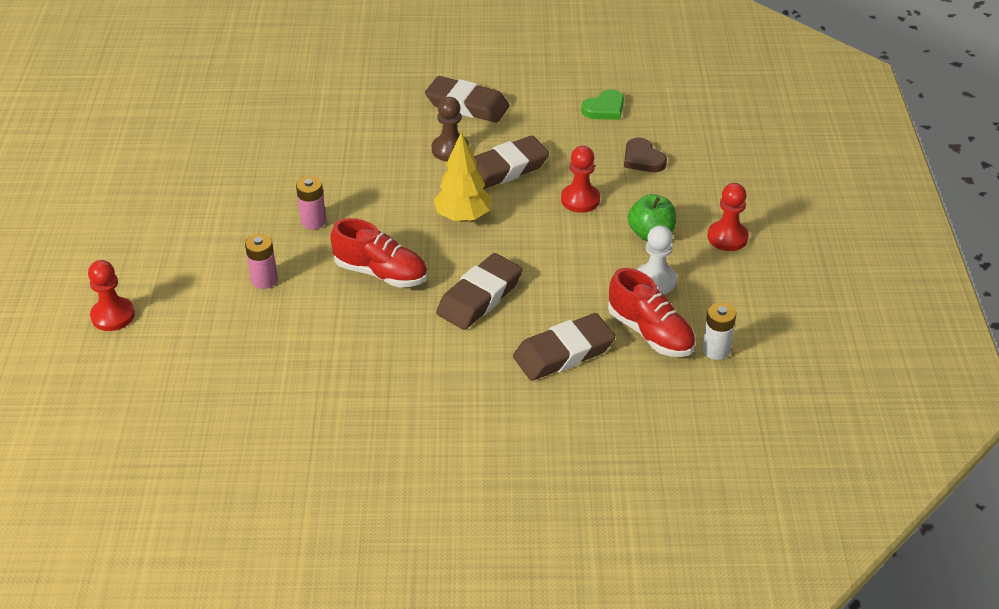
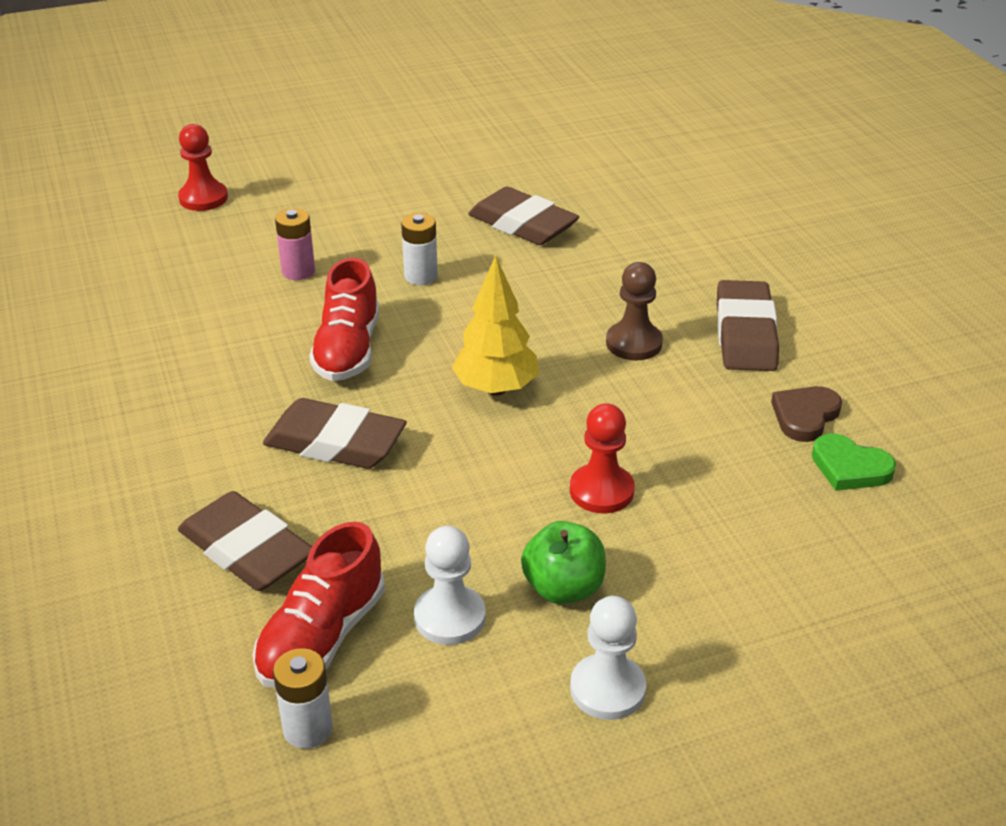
camera: 70 degrees right, 5 degrees down
pink battery [296,176,326,229] -> white battery [401,213,438,285]
brown eraser [474,136,549,189] -> brown eraser moved to [468,187,579,245]
brown heart [624,138,667,172] -> brown heart moved to [771,386,842,442]
red pawn [707,183,749,251] -> white pawn [570,596,646,720]

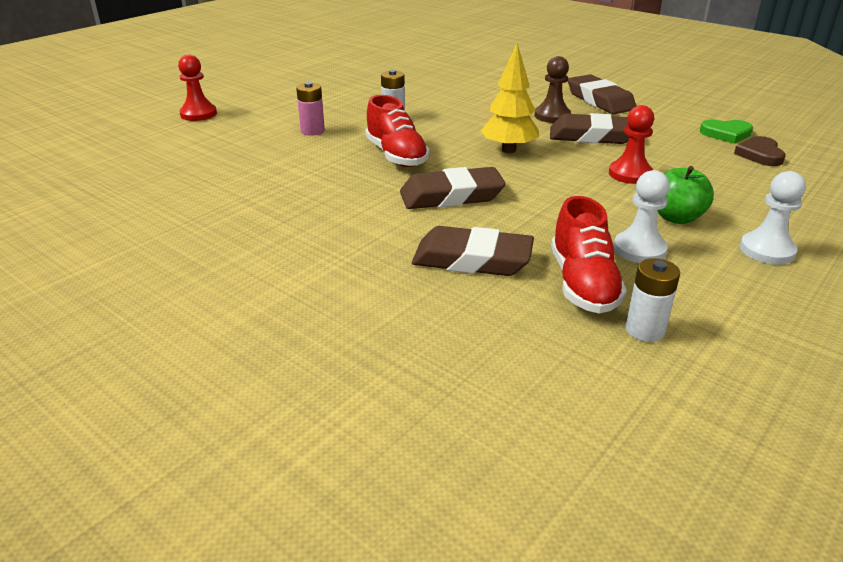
camera: 30 degrees left, 5 degrees down
brown eraser [468,187,579,245] -> brown eraser moved to [550,113,630,144]
brown heart [771,386,842,442] -> brown heart moved to [734,136,786,166]

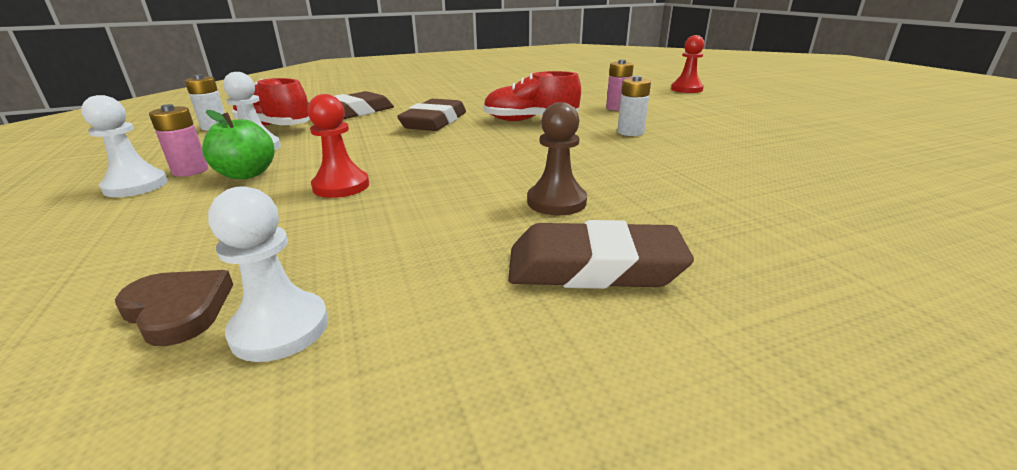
camera: 120 degrees right, 5 degrees down
yellow tree [480,43,539,153] -> none
brown eraser [550,113,630,144] -> none
green heart [700,120,753,144] -> white pawn [208,186,328,362]
none -> pink battery [149,104,209,177]

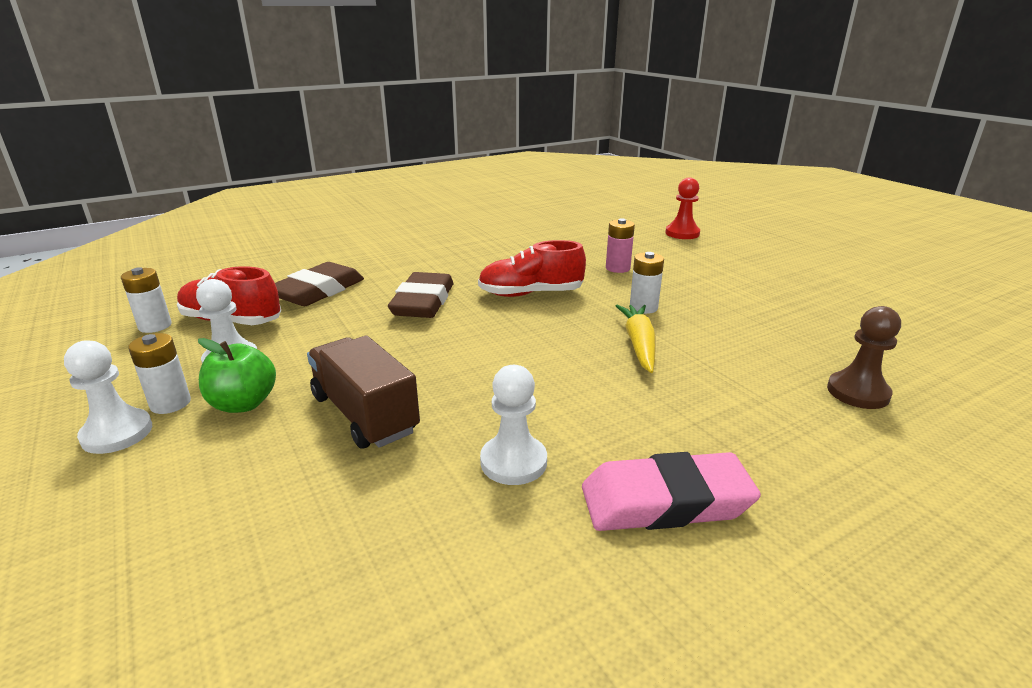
camera: 10 degrees left, 0 degrees up
brown heart [115,270,233,346] -> none
pink battery [149,104,209,177] -> white battery [128,333,191,414]
white pawn [208,186,328,362] -> white pawn moved to [480,365,547,485]
red pawn [308,94,369,198] -> brown truck [307,336,420,449]
brown eraser [508,220,694,289] -> pink eraser [582,452,761,531]
brown pawn [527,102,587,215] -> brown pawn moved to [827,306,901,409]
none -> yellow carrot [616,305,655,373]

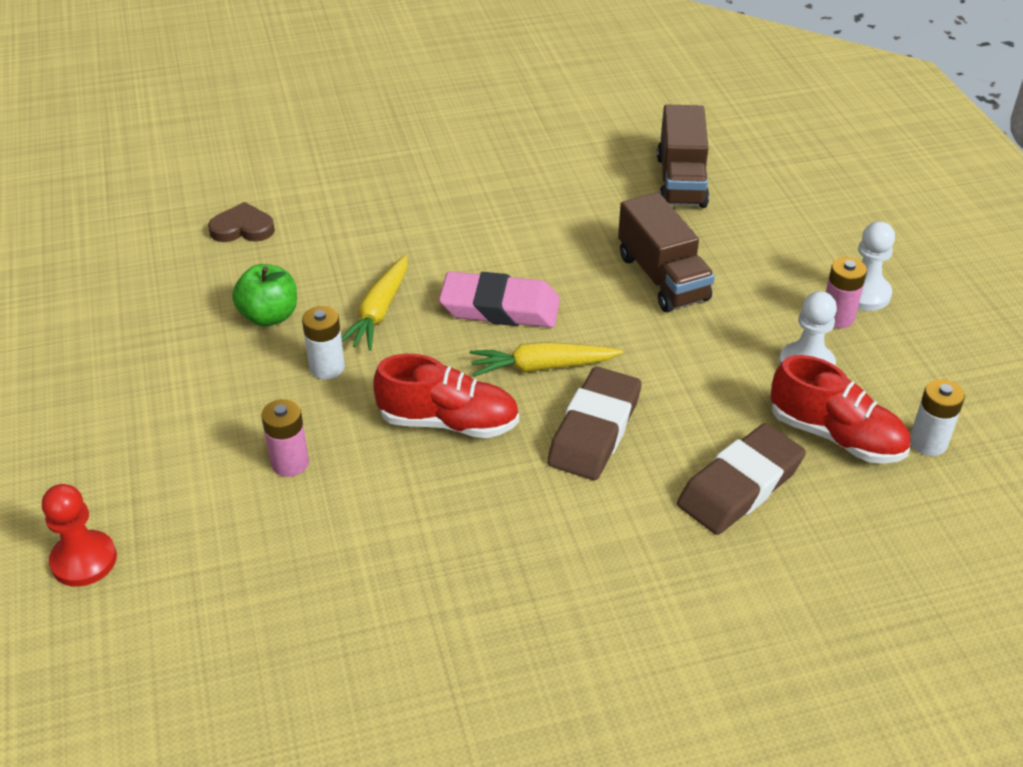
camera: 165 degrees left, 15 degrees up
white battery [128,333,191,414] -> pink battery [826,257,867,328]
green apple [198,338,276,413] -> green apple moved to [232,264,297,327]
white pawn [480,365,547,485] -> none
pink eraser [582,452,761,531] -> pink eraser moved to [439,271,560,328]
brown pawn [827,306,901,409] -> brown heart [208,202,275,242]
none -> yellow carrot [469,342,623,376]
none -> brown truck [657,104,709,208]

